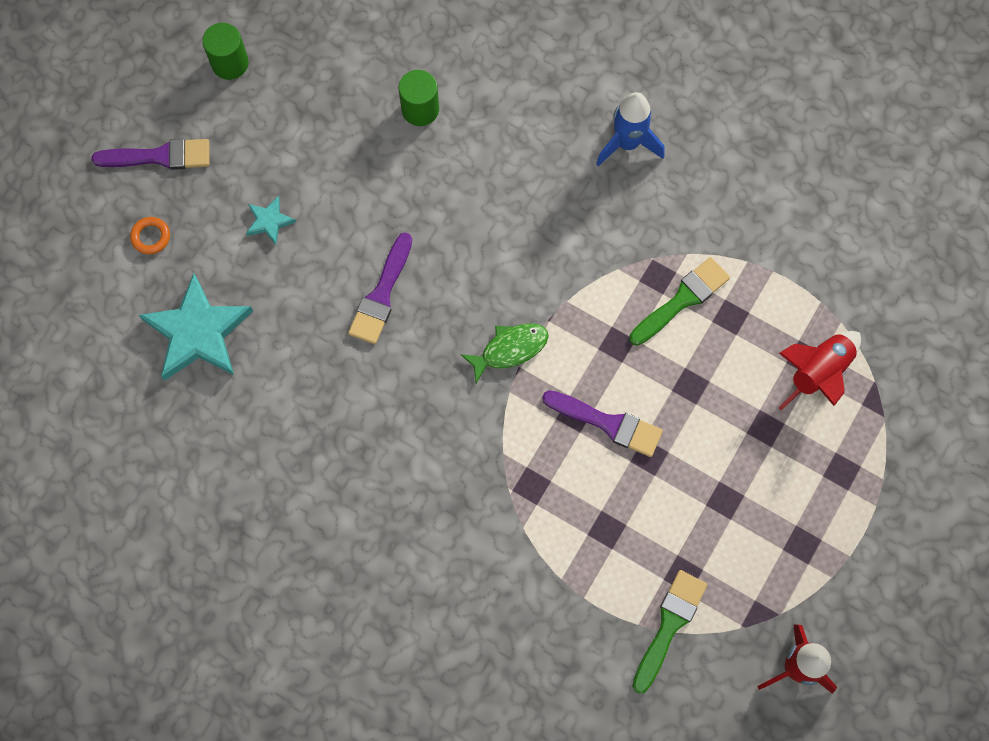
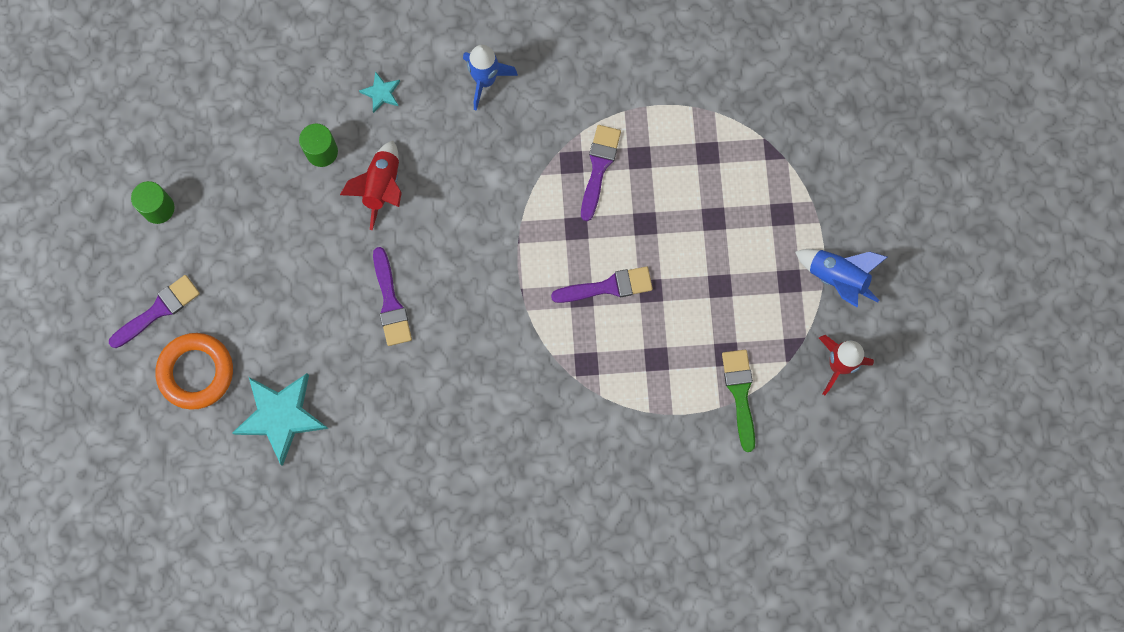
camera: 35 degrees left, 5 degrees up
orange ring [130,217,170,254] -> orange ring [155,333,233,410], size x2.28
turquoise star [246,196,296,245] -> turquoise star moved to [359,71,400,113]
green fish [460,323,549,383] -> none
green brush [629,257,730,346] -> purple brush [581,125,621,221]
red rocket [779,331,861,410] -> red rocket moved to [340,141,402,230]
none -> blue rocket [795,249,887,308]

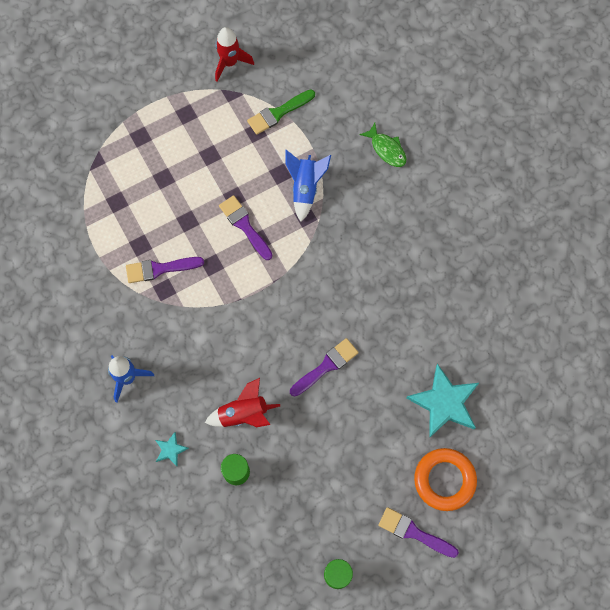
camera: 115 degrees left, 5 degrees down
blue rocket [795,249,887,308] -> blue rocket moved to [286,150,331,222]
none -> green fish [359,123,406,167]

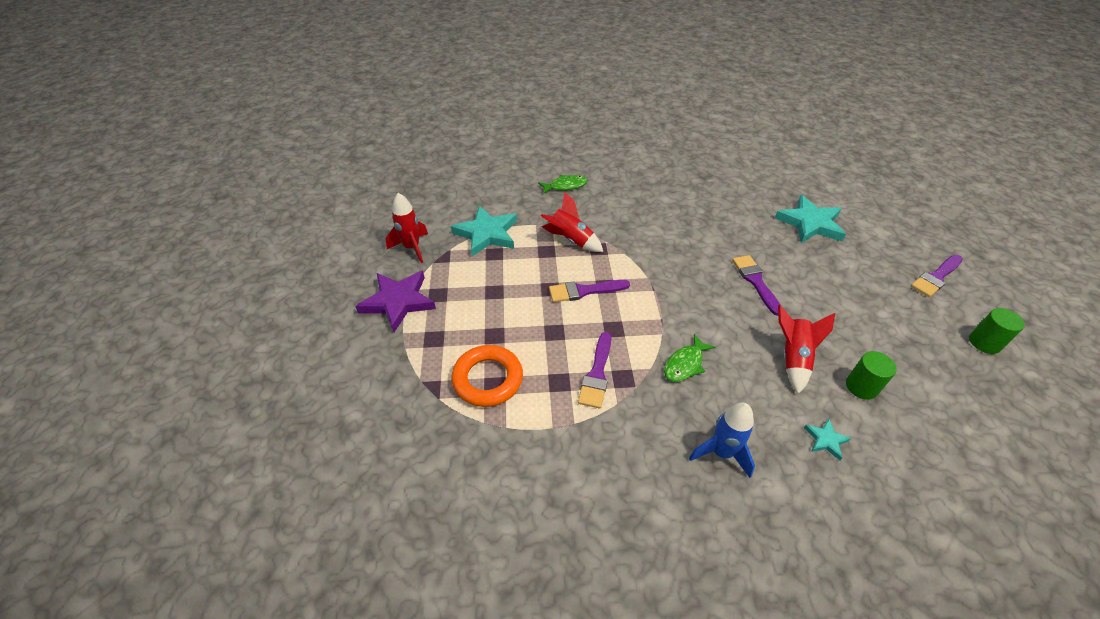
camera: 65 degrees left, 25 degrees down
green brush [247,89,315,135] -> turquoise star [451,206,517,257]
blue rocket [286,150,331,222] -> red rocket [541,192,603,252]
orange ring [414,448,477,511] -> orange ring moved to [451,345,523,407]
none -> purple star [355,271,436,332]
none -> green fish [664,334,716,382]

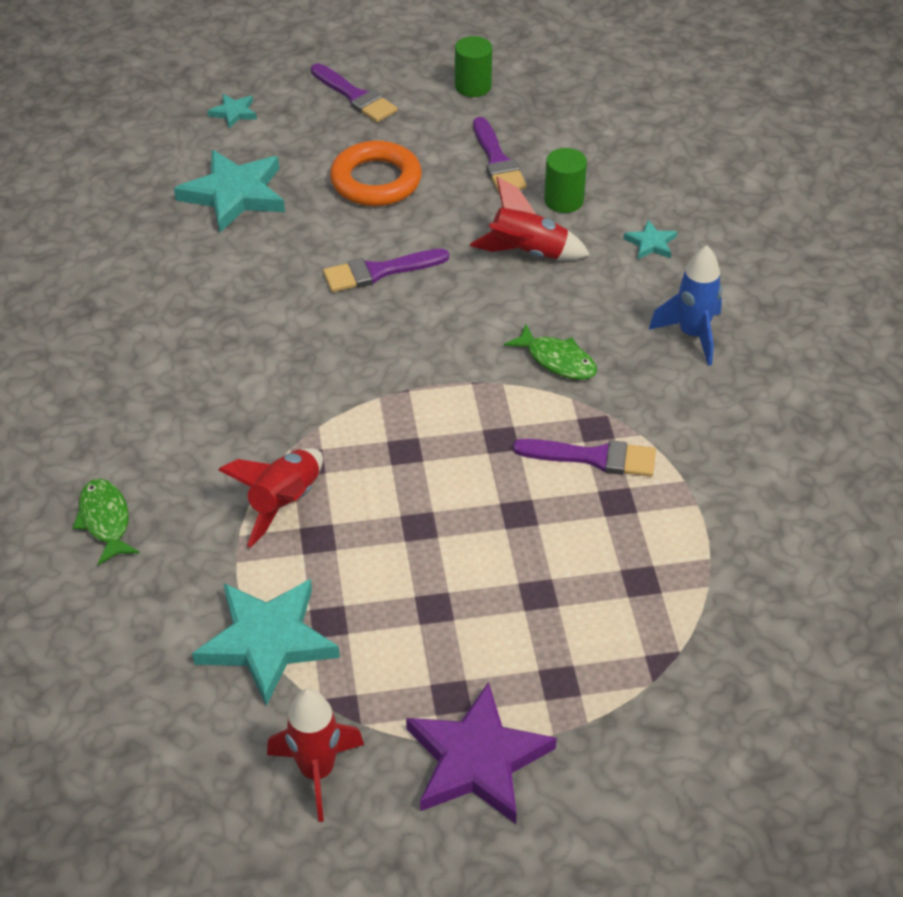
camera: 95 degrees left, 0 degrees up
orange ring [451,345,523,407] -> orange ring moved to [330,141,422,206]
purple brush [549,280,630,302] -> purple brush moved to [473,117,527,194]
none -> turquoise star [208,94,257,129]

